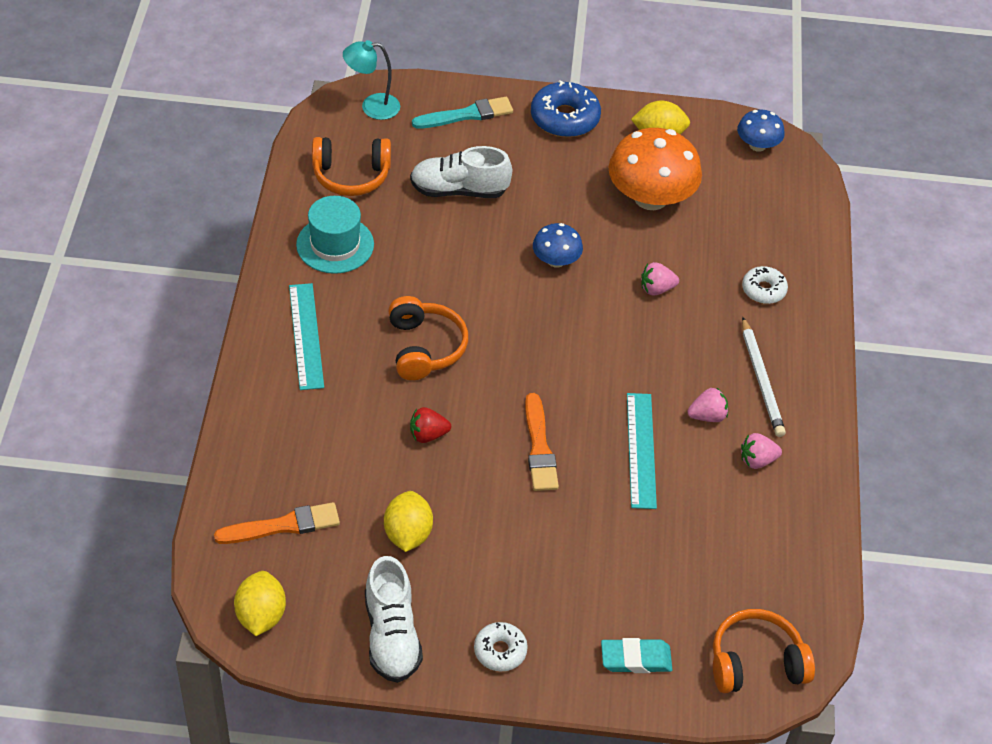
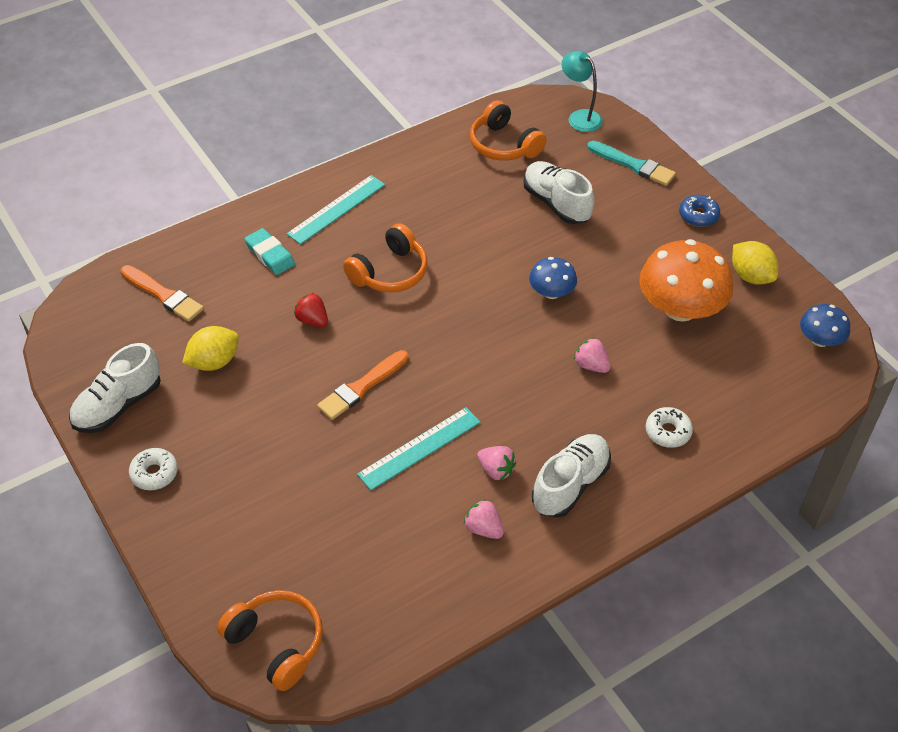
camera: 55 degrees right, 0 degrees up
yellow lemon [234,571,286,636] -> none
turquoise hat [296,196,374,274] -> none
blue donut [531,80,601,137] -> blue donut [679,195,720,227], size x0.60
turquoise eraser [601,638,673,673] -> turquoise eraser moved to [244,228,295,275]
white pencil [742,317,786,437] -> white shoe [532,434,611,518]

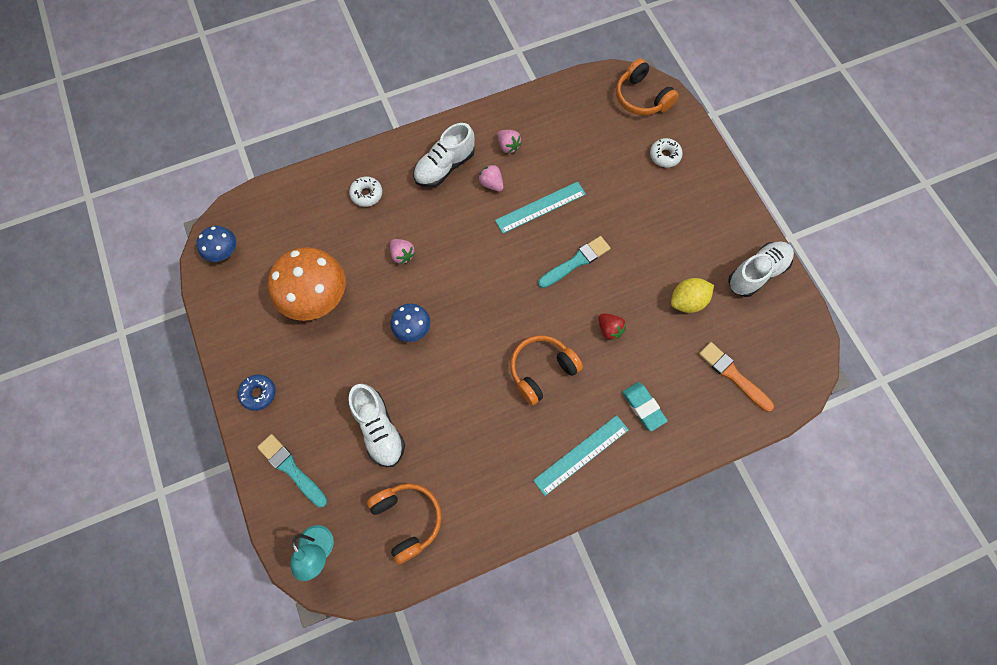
camera: 170 degrees left, 20 degrees up
white donut [129,448,178,490] -> white donut moved to [650,138,683,168]
orange brush [317,350,409,420] -> turquoise brush [538,236,611,288]
yellow lemon [732,241,778,285] -> none

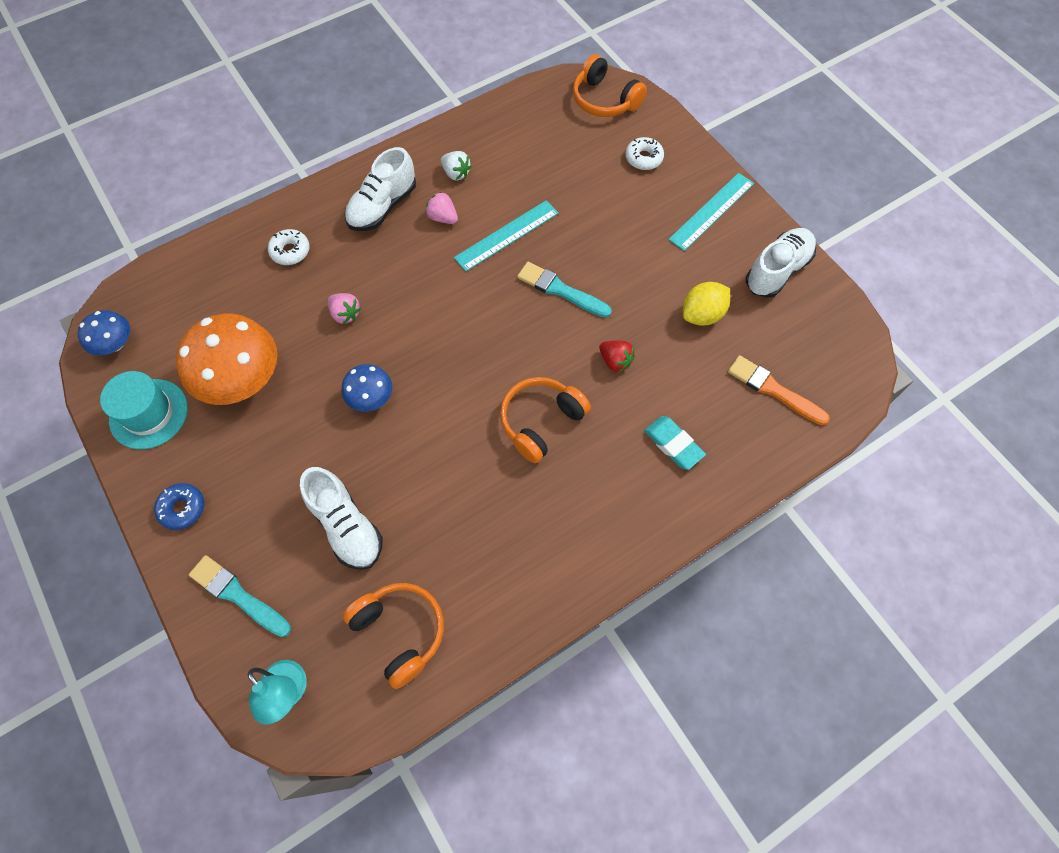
camera: 10 degrees left, 5 degrees down
pink strawberry [497,130,522,153] -> white strawberry [441,151,472,181]
turquoise ruler [533,415,629,496] -> turquoise ruler moved to [668,173,754,251]
turquoise brush [538,236,611,288] -> turquoise brush turned 105 degrees counterclockwise [517,262,612,318]
none -> turquoise hat [100,371,188,449]

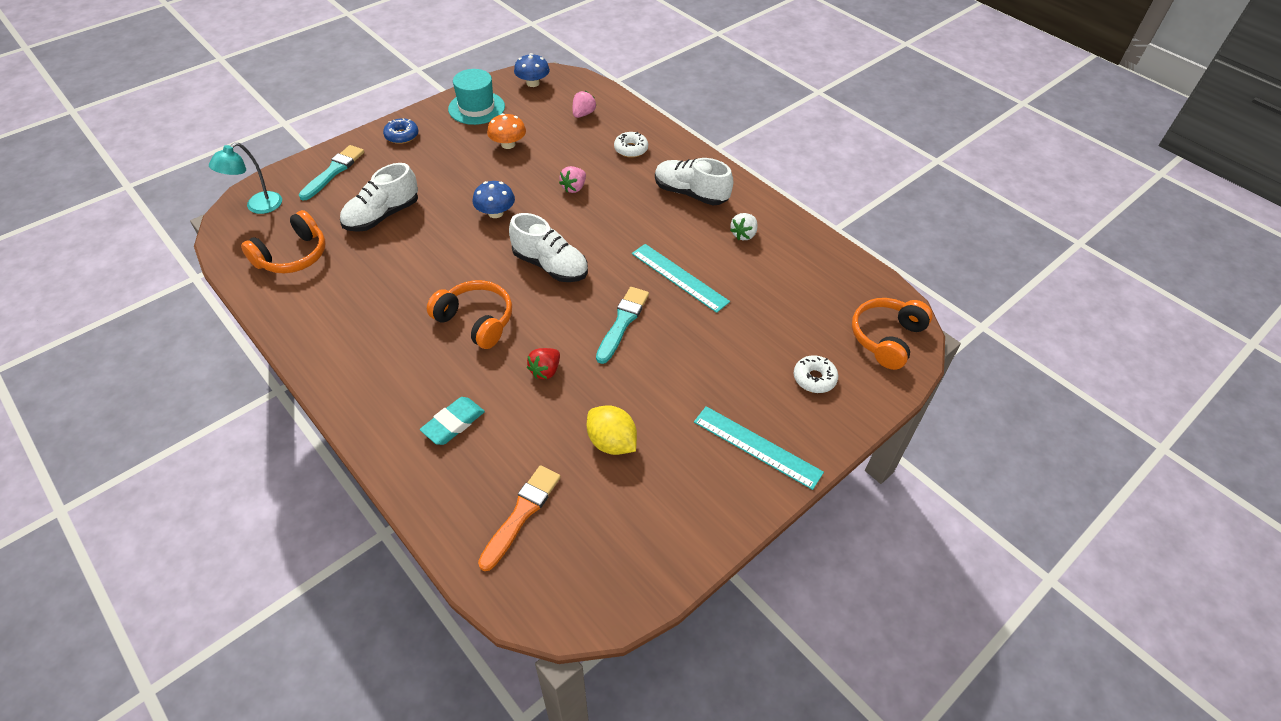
camera: 80 degrees right, 15 degrees down
orange mushroom [176,313,277,405] -> orange mushroom [487,113,526,149], size x0.52
pink strawberry [426,192,458,224] -> pink strawberry moved to [573,91,596,118]
white shoe [746,228,816,298] -> white shoe moved to [509,213,588,282]

